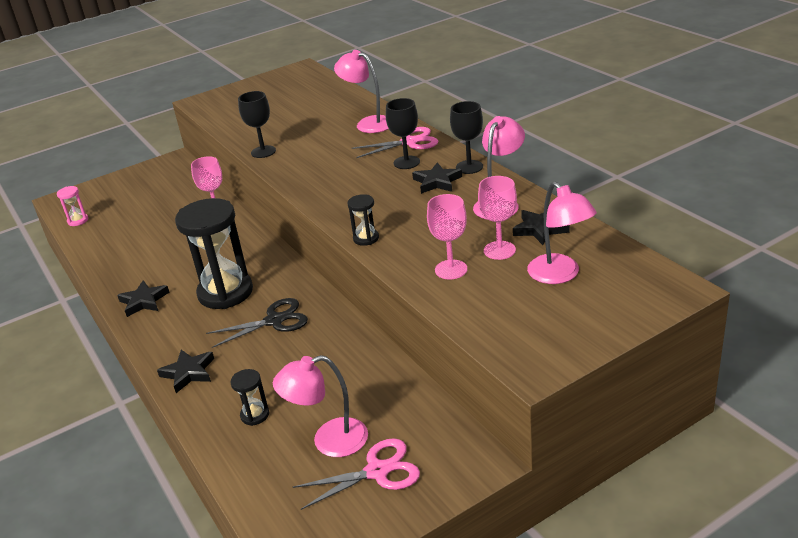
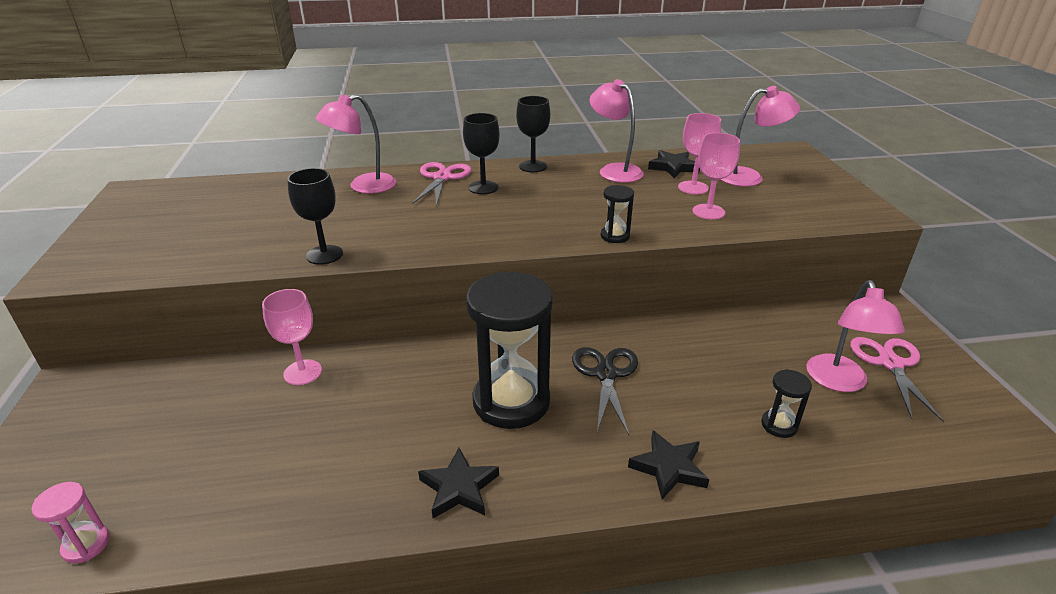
camera: 70 degrees left, 0 degrees up
black star [412,162,462,194] -> none

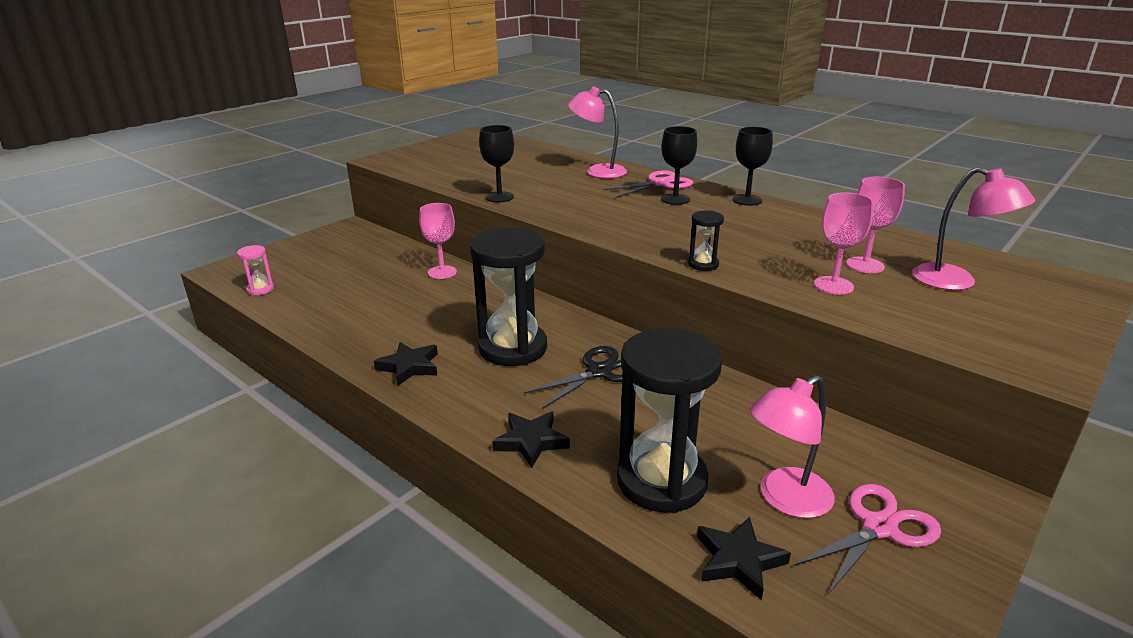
camera: 50 degrees right, 5 degrees down
pink lamp [589,79,644,183] -> none
black star [648,150,700,178] -> black star moved to [697,517,791,600]
black hourglass [761,369,812,438] -> black hourglass [617,328,722,513], size x2.31

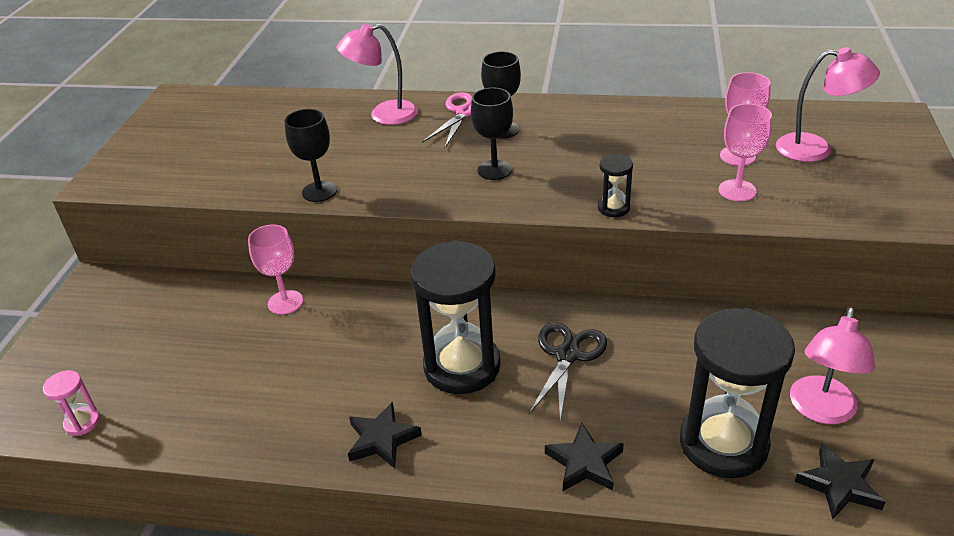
camera: 30 degrees left, 10 degrees up
black goblet [732,127,773,206] -> black goblet moved to [471,88,513,180]
pink scissors [793,484,941,594] -> none

